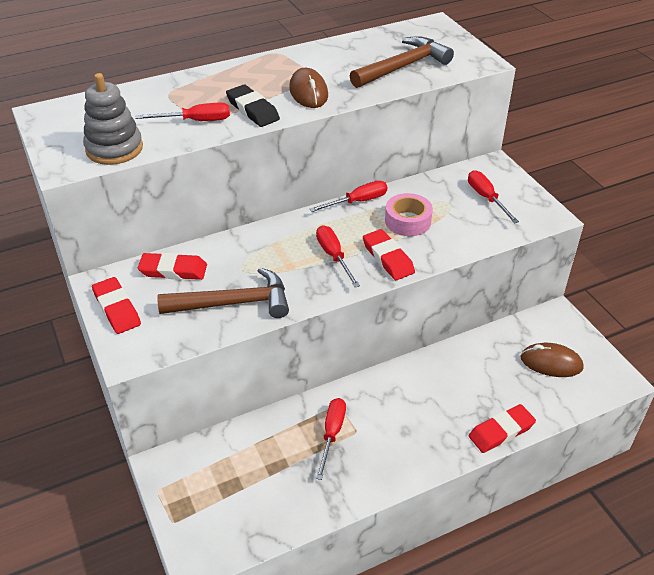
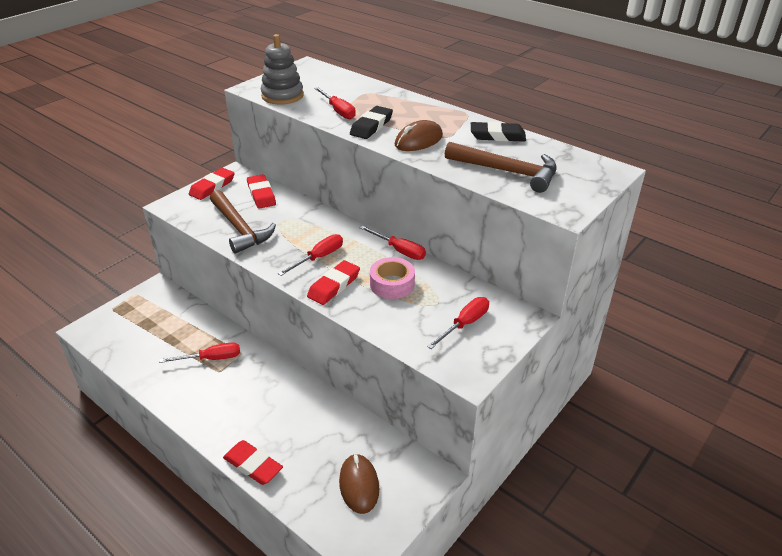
camera: 65 degrees right, 5 degrees down
none -> black eraser [471,121,526,142]

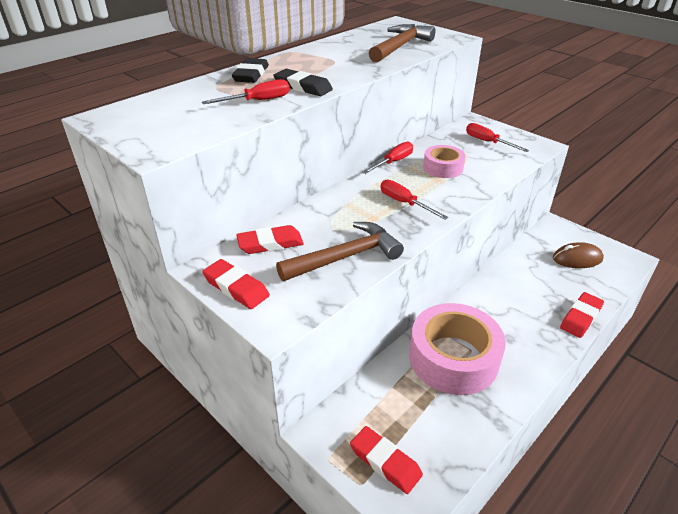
camera: 85 degrees left, 0 degrees up
red screwdriver [159,342,240,363] -> pink tape [409,303,506,395]
grey stacking toy [261,34,304,104] -> none
red eraser [307,260,360,305] -> red eraser moved to [350,426,423,494]
brown mouse [395,120,443,151] -> none
black eraser [471,121,526,142] -> black eraser moved to [232,58,269,83]

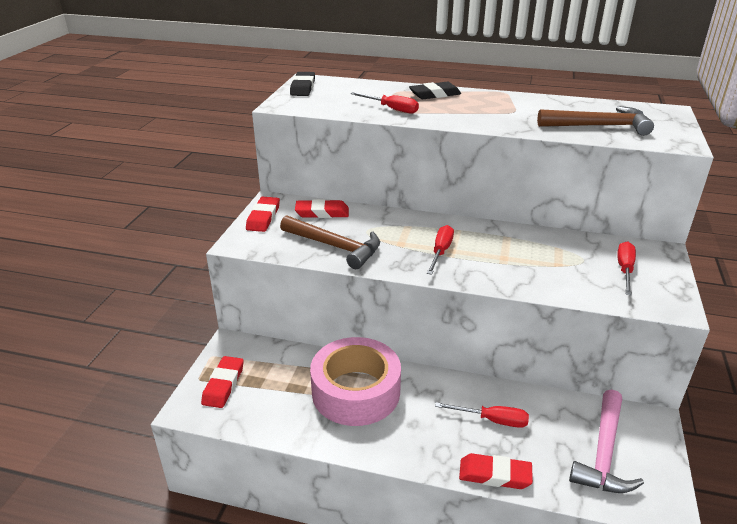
camera: 60 degrees right, 5 degrees down
red eraser [236,225,304,254] -> red eraser turned 45 degrees counterclockwise [295,199,349,218]
black eraser [273,69,333,96] -> black eraser moved to [290,72,315,96]
red screwdriver [362,141,413,174] -> red screwdriver moved to [435,402,529,428]
pink tape [423,145,466,178] -> none
brown mouse [553,242,604,268] -> pink hammer [569,389,644,493]

